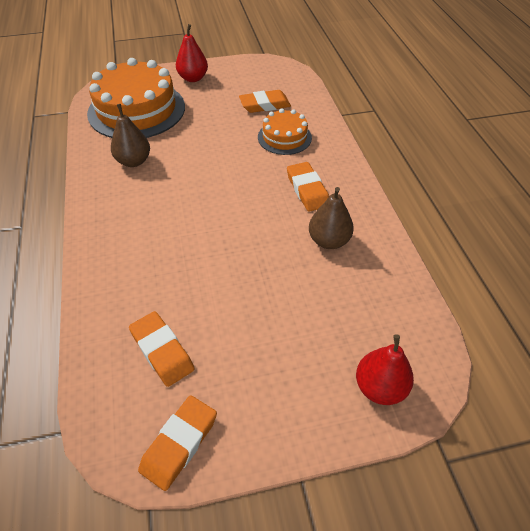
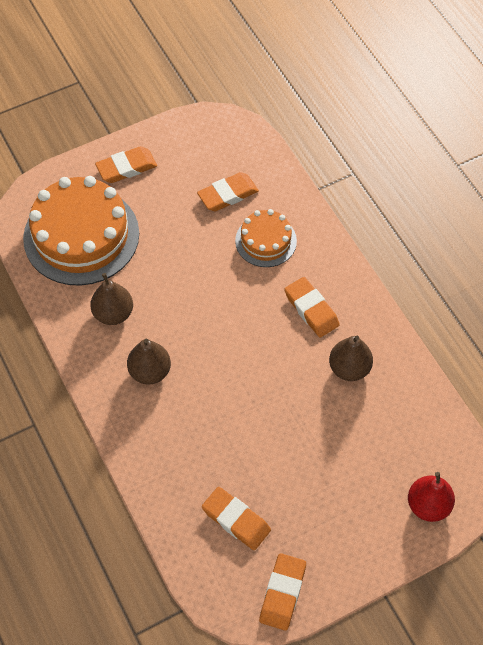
camera: 15 degrees left, 10 degrees up
red pear [176,24,208,82] -> orange eraser [95,146,157,183]
none -> brown pear [127,339,171,385]

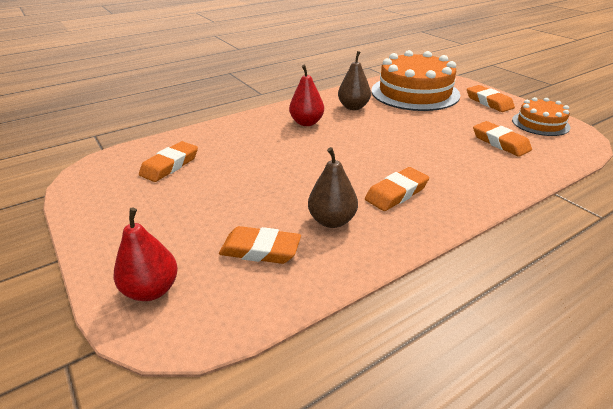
camera: 85 degrees right, 25 degrees down
brown pear [127,339,171,385] -> red pear [289,65,324,126]
orange cake [235,209,297,267] -> orange cake moved to [512,97,571,136]
orange eraser [259,553,306,631] -> orange eraser moved to [219,226,301,264]

